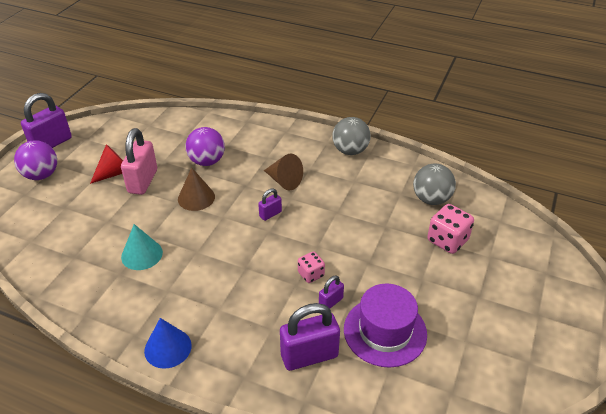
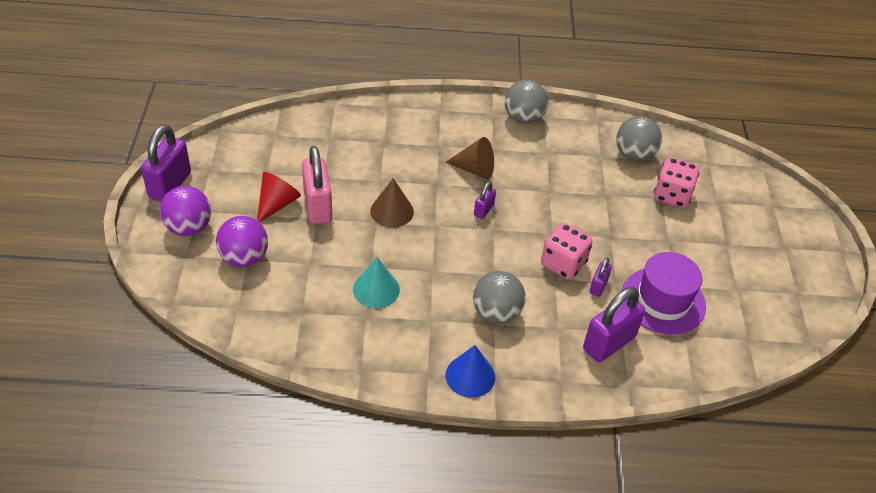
camera: 25 degrees left, 5 degrees up
purple ball [186,127,225,166] -> purple ball moved to [216,216,268,267]
pink dice [298,252,325,283] -> pink dice [541,223,593,280], size x1.65
none -> grey ball [473,271,526,324]

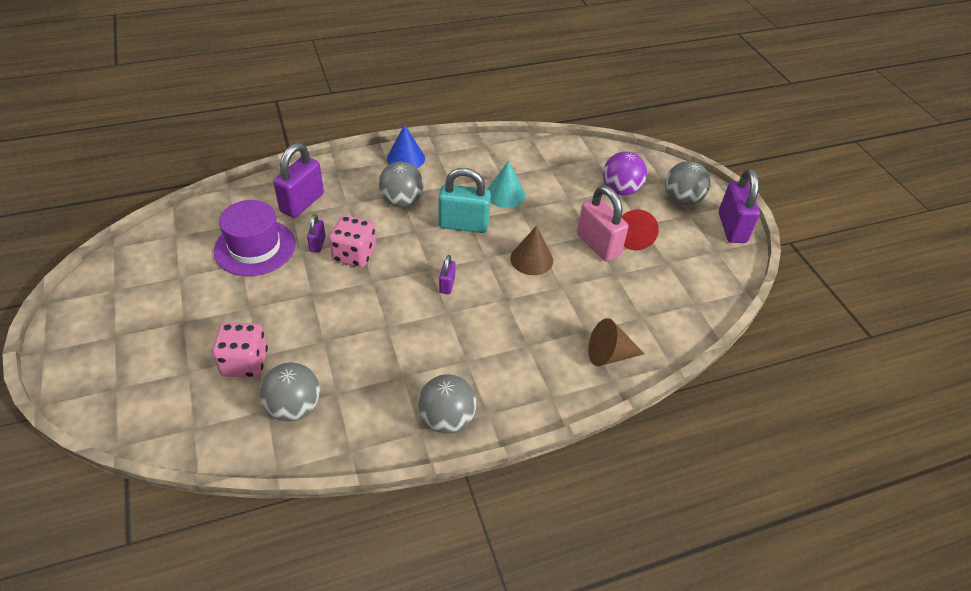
camera: 160 degrees right, 0 degrees up
purple ball [159,186,211,236] -> grey ball [665,161,711,206]
brown cone [446,137,494,179] -> brown cone moved to [588,318,644,366]
none -> turquoise padlock [438,168,491,233]

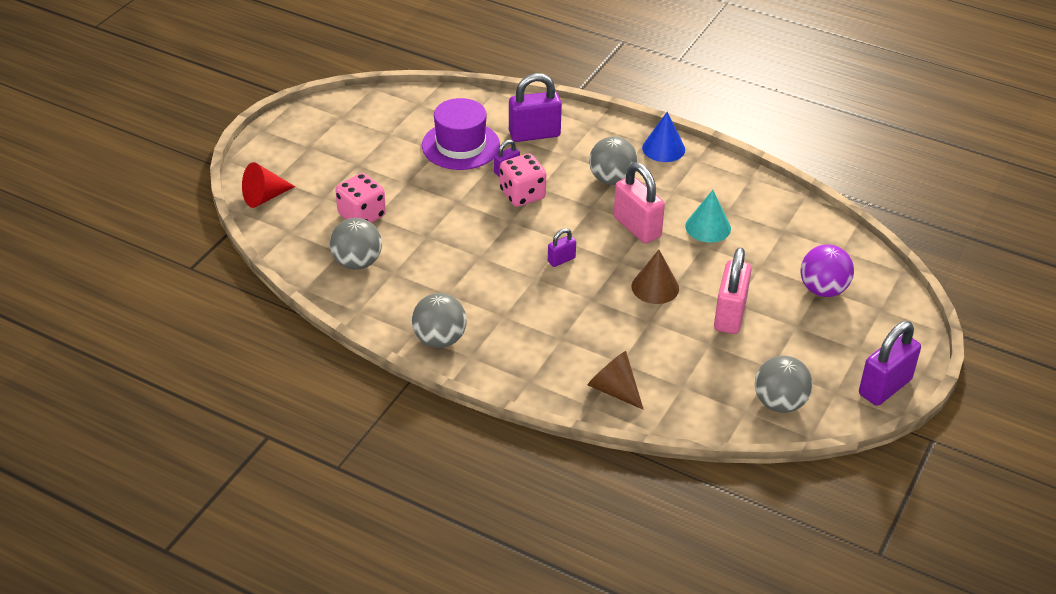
camera: 50 degrees right, 5 degrees down
turquoise padlock [438,168,491,233] -> pink padlock [614,163,665,244]
red cone [621,210,659,250] -> red cone moved to [242,162,295,208]
grey ball [665,161,711,206] -> grey ball moved to [755,356,813,413]

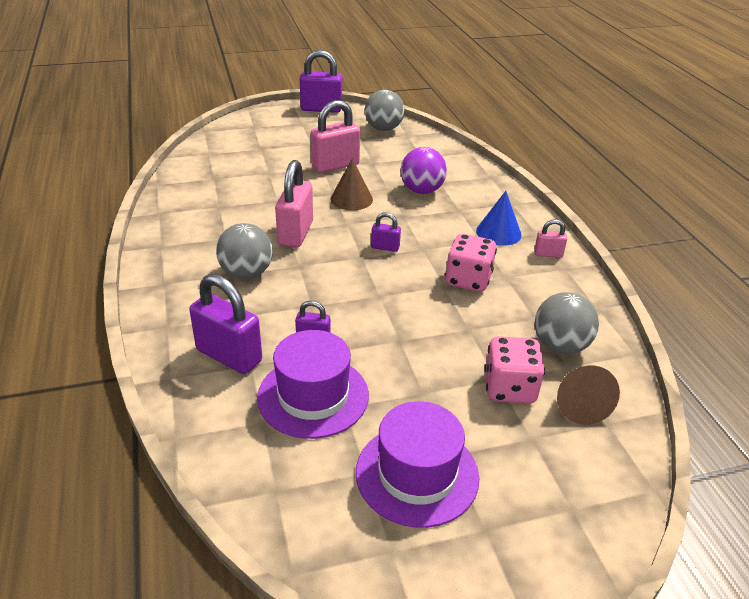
camera: 135 degrees left, 5 degrees down
red cone [242,162,295,208] -> none
grey ball [412,293,467,348] -> pink padlock [534,219,567,258]
pink dice [500,154,546,207] -> pink dice moved to [445,234,497,292]
brown cone [588,351,644,410] -> brown cone moved to [557,366,620,425]
blue cone [642,112,685,162] -> blue cone moved to [476,191,521,246]
turquoise cone [685,190,731,243] -> none
purple ball [800,244,854,297] -> purple ball moved to [400,147,447,194]
none -> purple hat [356,401,479,528]

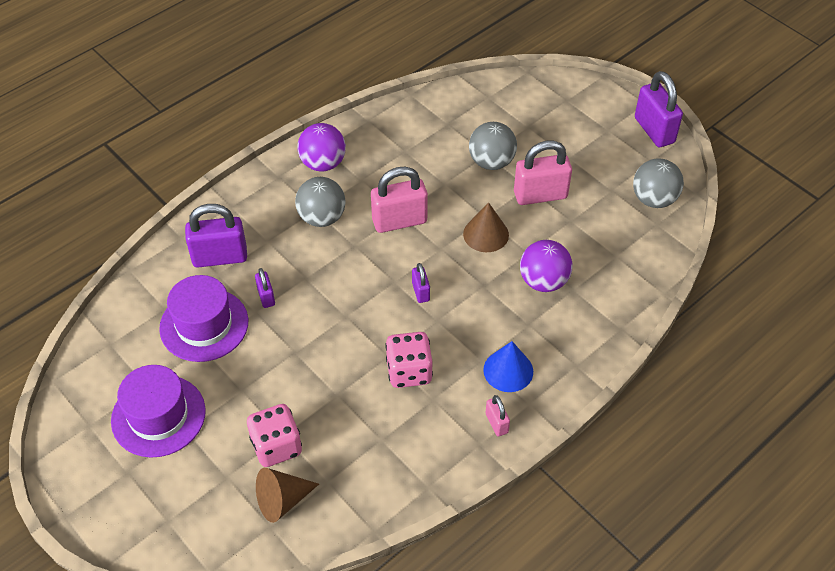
camera: 65 degrees right, 15 degrees up
purple padlock [189,274,262,374] -> purple padlock turned 75 degrees clockwise [185,204,247,267]
pink padlock [311,100,360,173] -> pink padlock turned 45 degrees counterclockwise [514,141,572,205]
grey ball [535,292,599,354] -> grey ball moved to [469,122,517,170]
none -> purple ball [297,123,346,171]

